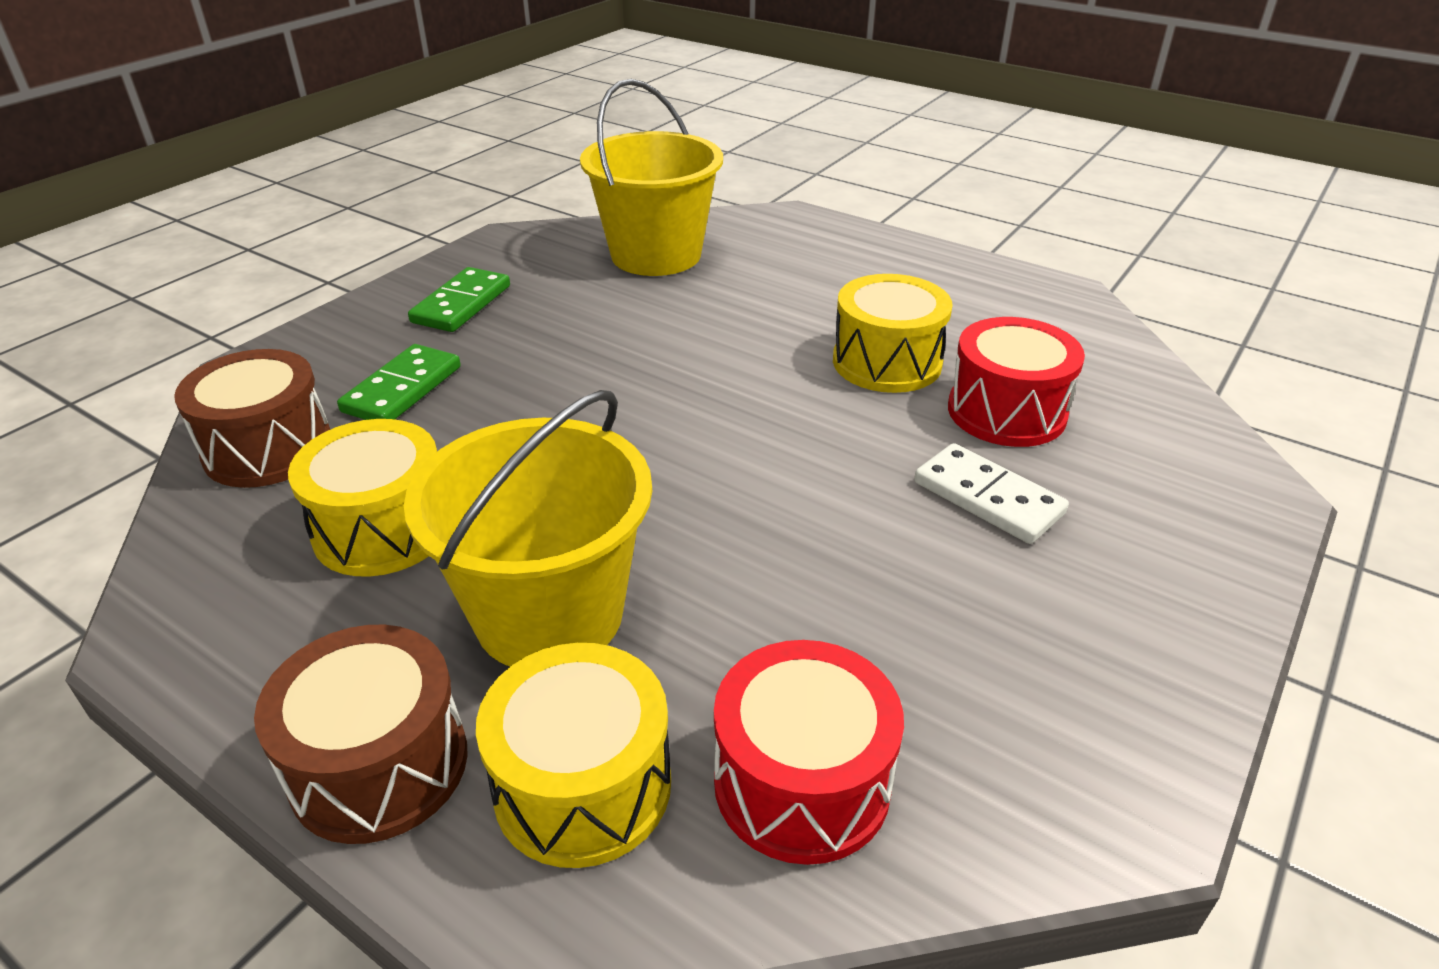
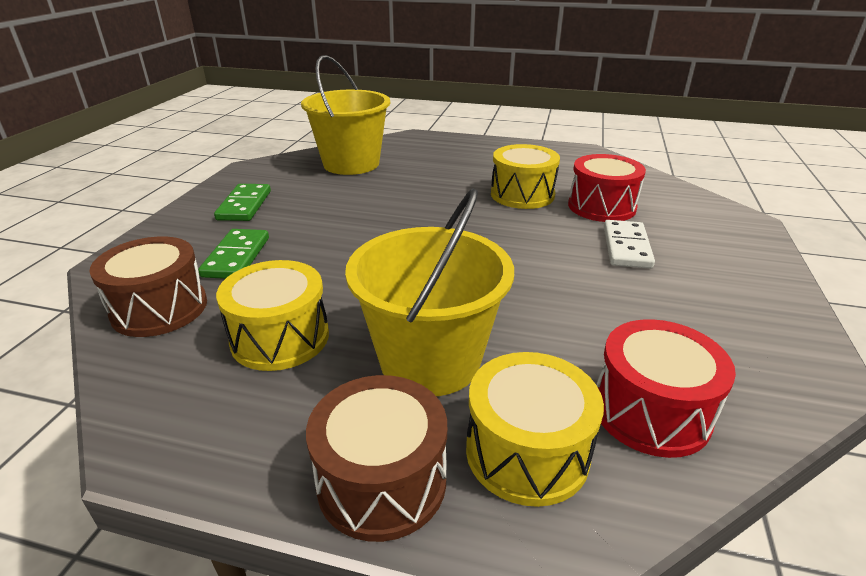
camera: 20 degrees left, 5 degrees down
white domino [914,443,1069,544] -> white domino turned 75 degrees clockwise [604,220,655,269]

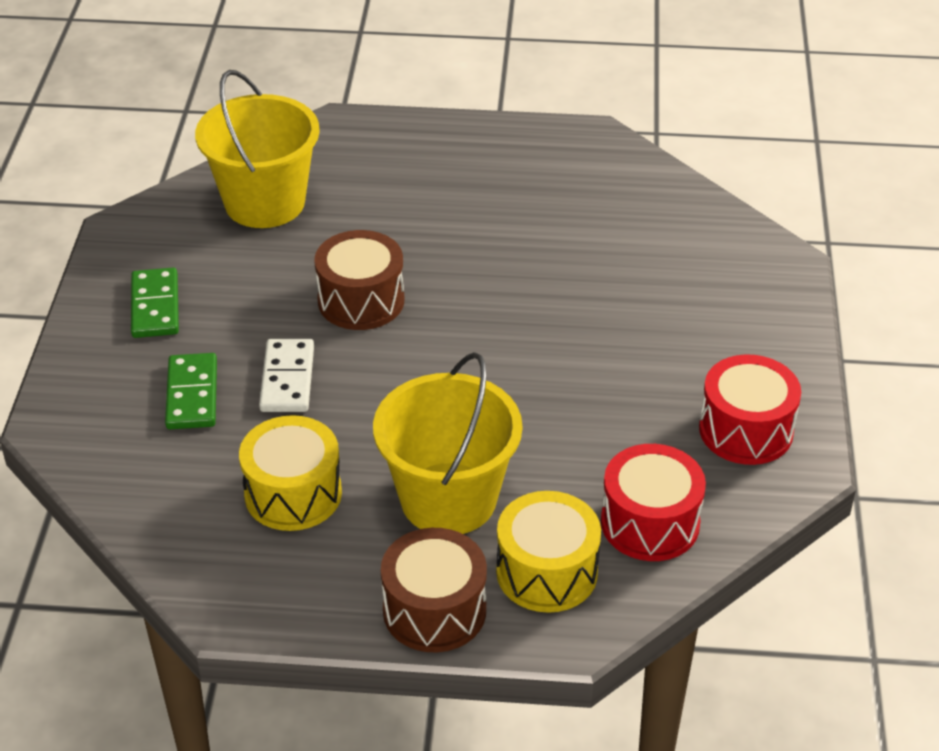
camera: 10 degrees left, 10 degrees up
brown drum [89,236,207,337] -> brown drum moved to [314,230,404,330]
yellow drum [491,144,560,209] -> none
red drum [568,154,646,222] -> red drum moved to [699,354,801,465]
white domino [604,220,655,269] -> white domino moved to [259,339,314,412]

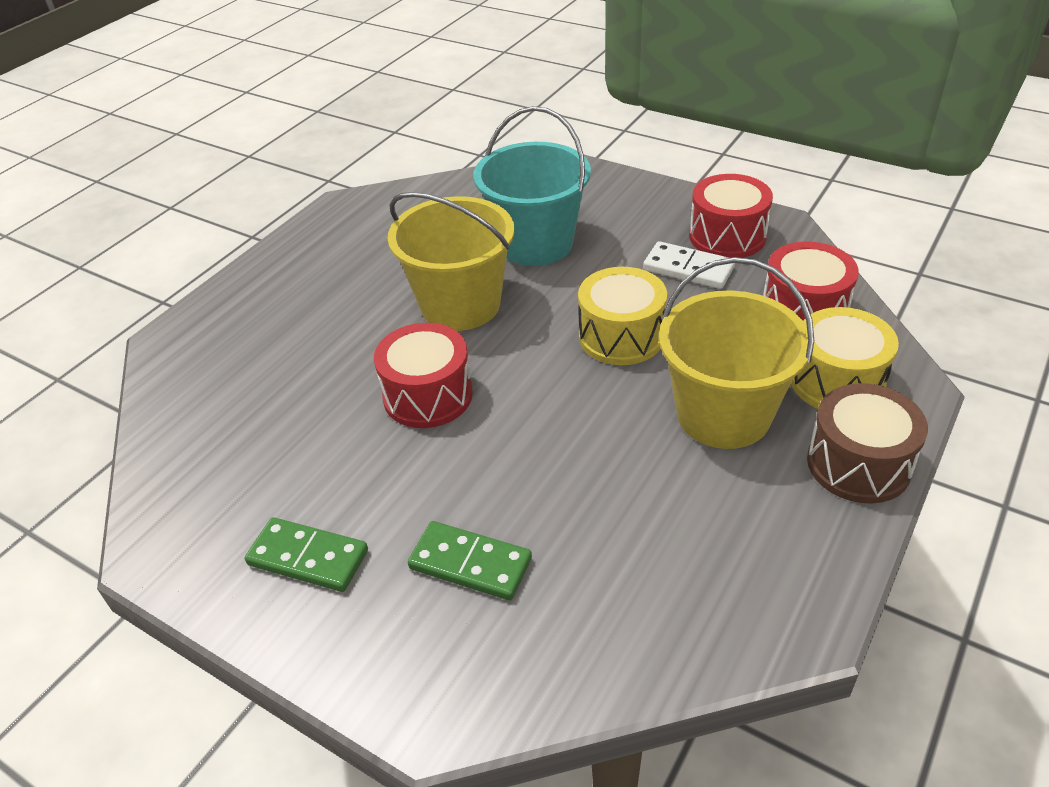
camera: 60 degrees left, 0 degrees up
yellow bucket [195,70,320,228] -> yellow bucket moved to [388,192,514,331]
yellow drum [239,415,342,531] -> yellow drum moved to [578,267,667,365]
white domino [259,339,314,412] -> white domino moved to [643,241,735,289]
brown drum [314,230,404,330] -> red drum [374,323,473,428]
none -> turquoise bucket [474,106,591,266]

